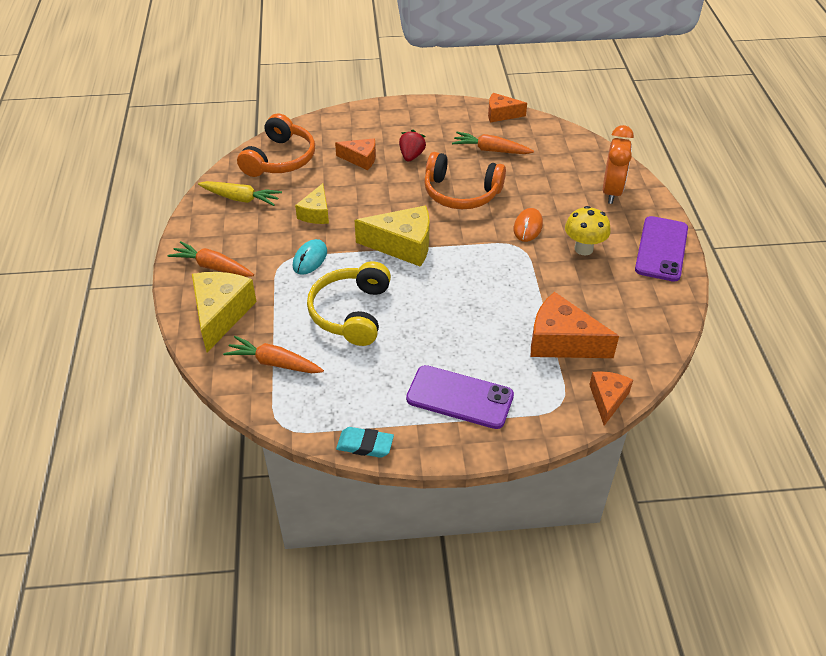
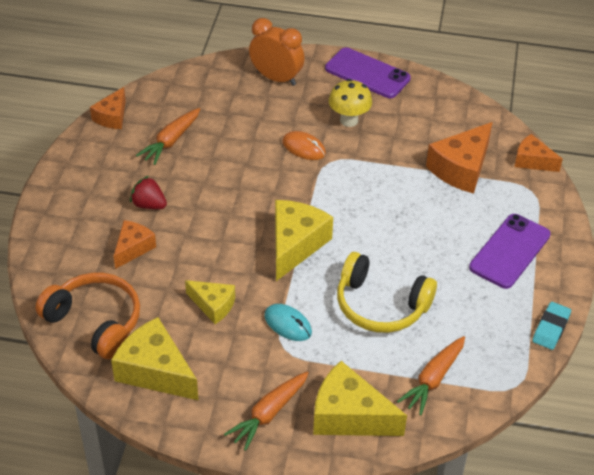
camera: 75 degrees left, 0 degrees up
yellow carrot [198,181,282,206] -> yellow cheese [111,317,198,400]
orange headphones [424,152,506,209] -> none

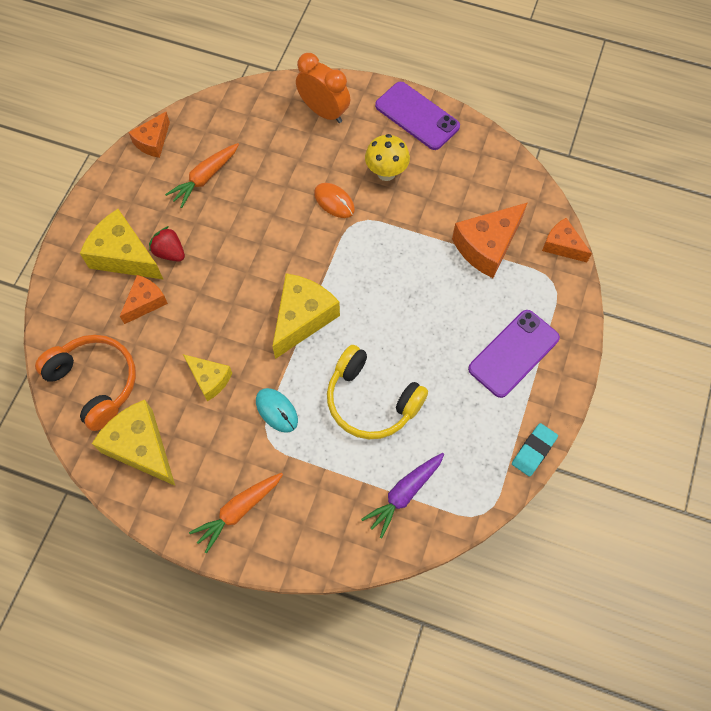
camera: 10 degrees right, 20 degrees up
yellow cheese [313,361,407,436] -> yellow cheese moved to [80,209,164,280]
orange carrot [397,336,465,415] -> purple carrot [361,453,444,538]

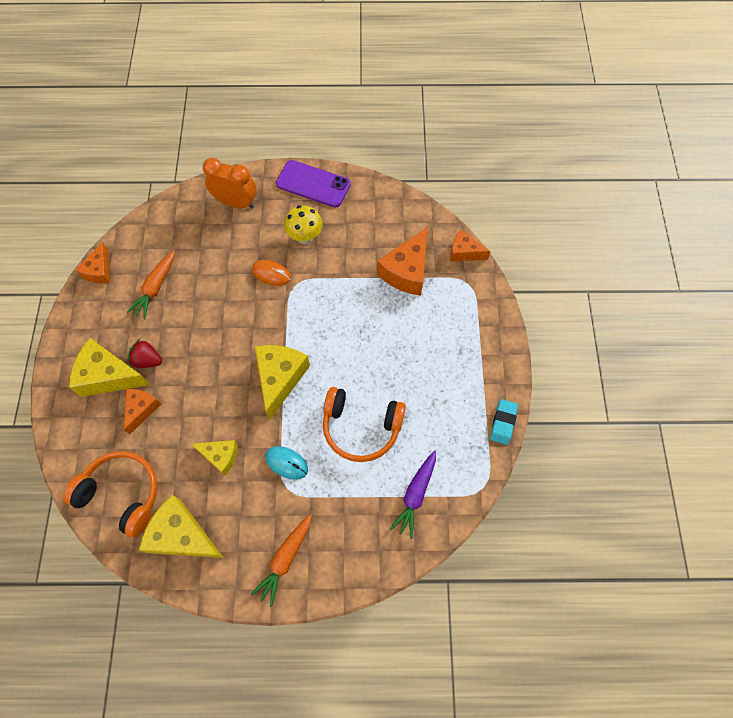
camera: 20 degrees left, 0 degrees up
yellow headphones [327,345,428,439] -> orange headphones [323,387,406,462]
purple phone [468,310,560,398] -> none

